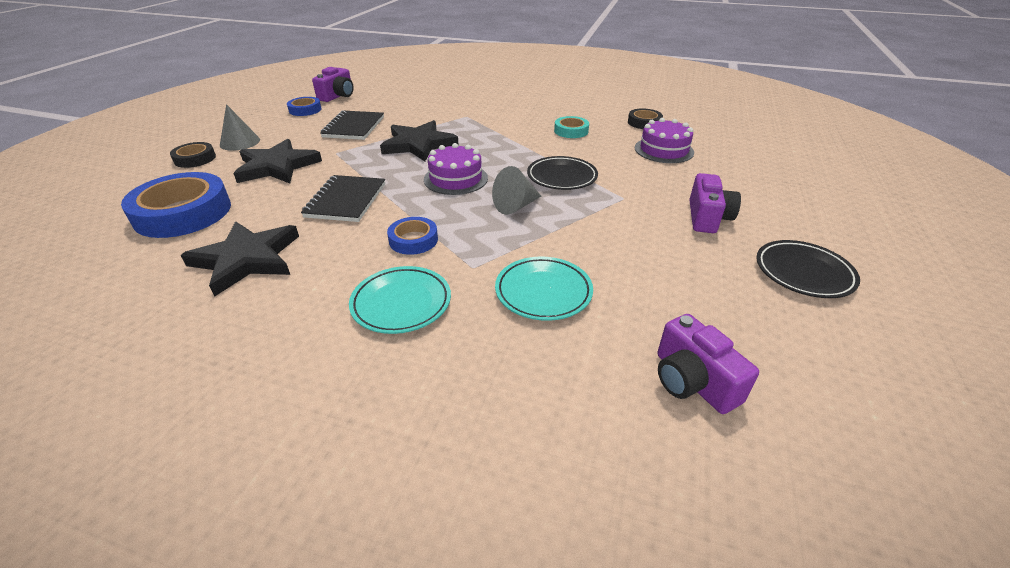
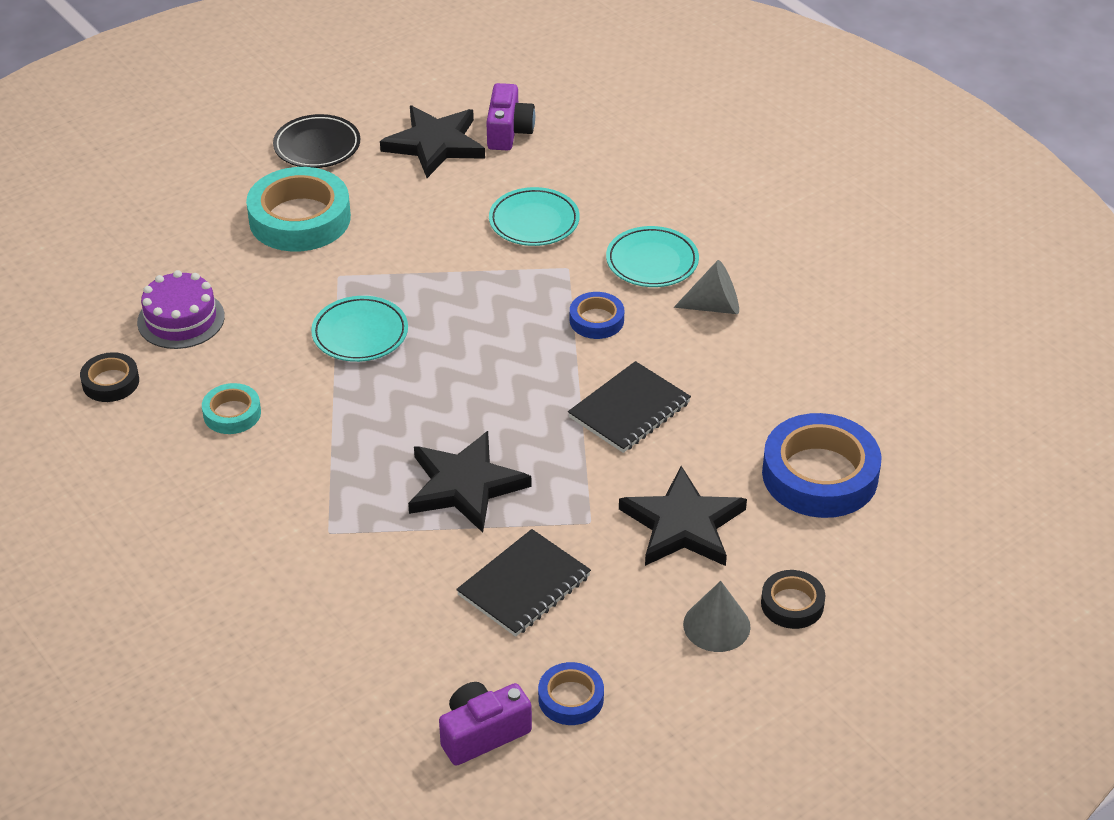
camera: 145 degrees left, 5 degrees up
black star [181,221,299,297] -> black star moved to [380,106,485,178]
purple cake [424,143,488,195] -> none
grey cone [492,166,541,215] -> grey cone moved to [674,260,739,314]
black plate [527,156,598,190] -> turquoise plate [311,296,408,362]
purple camera [689,173,741,233] -> turquoise tape [246,167,351,252]

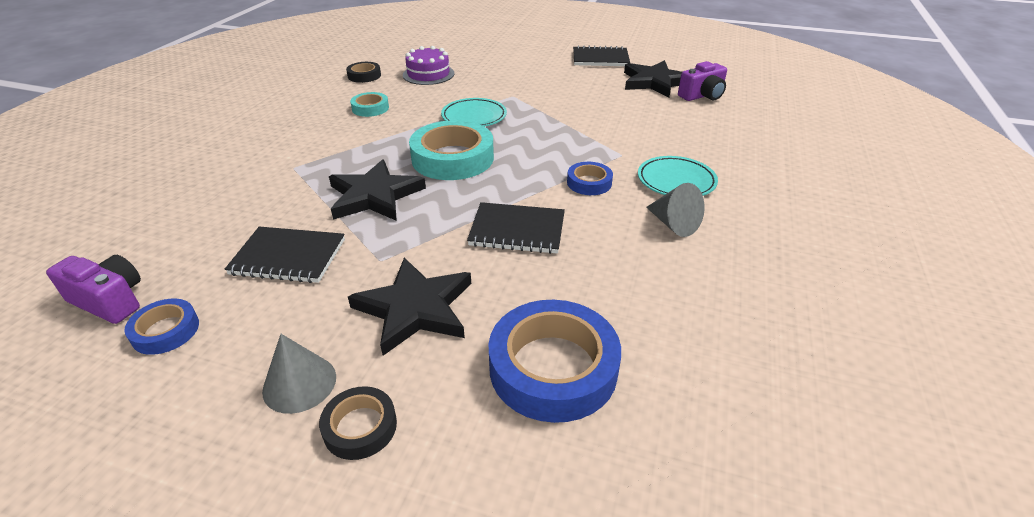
camera: 55 degrees right, 5 degrees down
turquoise tape [246,167,351,252] -> turquoise tape moved to [409,120,494,180]
black plate [273,114,360,168] -> black notebook [573,45,630,66]
turquoise plate [489,187,580,246] -> none

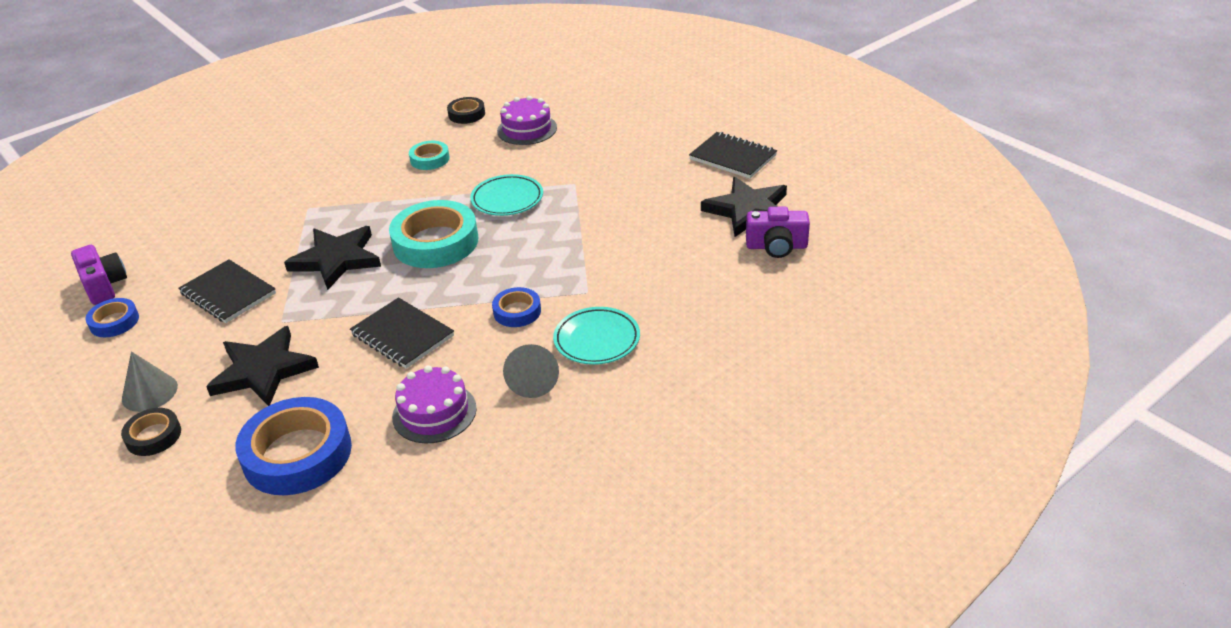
camera: 35 degrees right, 0 degrees up
none -> purple cake [392,365,477,443]

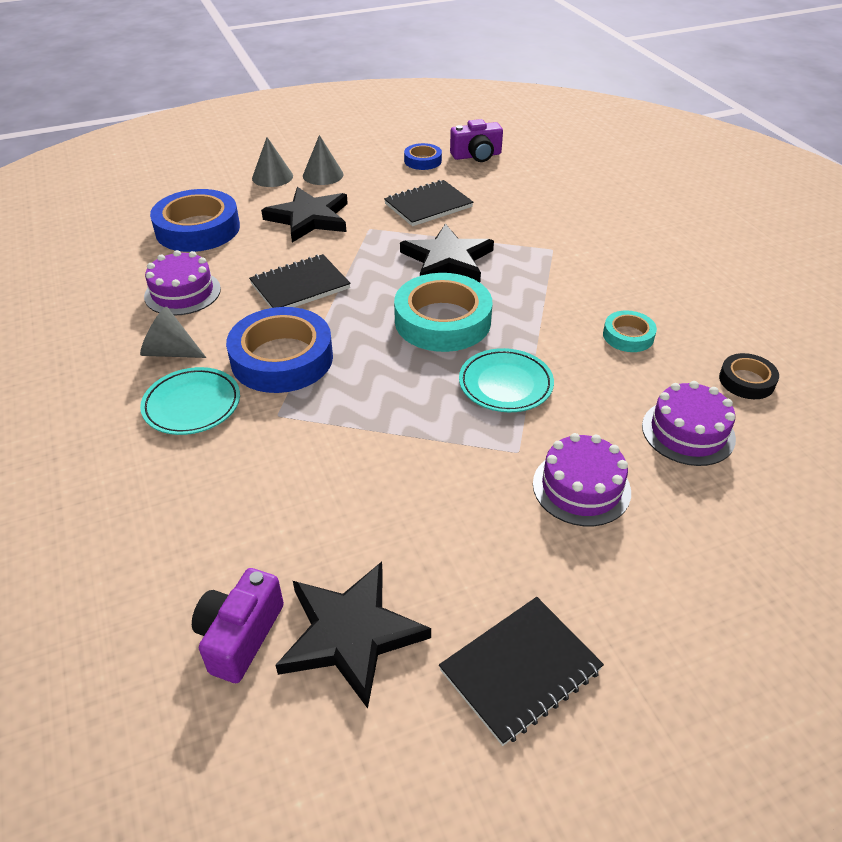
camera: 105 degrees right, 5 degrees up
black tape [121,408,181,456] -> grey cone [252,137,293,187]
blue tape [492,287,541,327] -> blue tape [226,307,333,393], size x1.96
none -> purple cake [533,433,631,526]

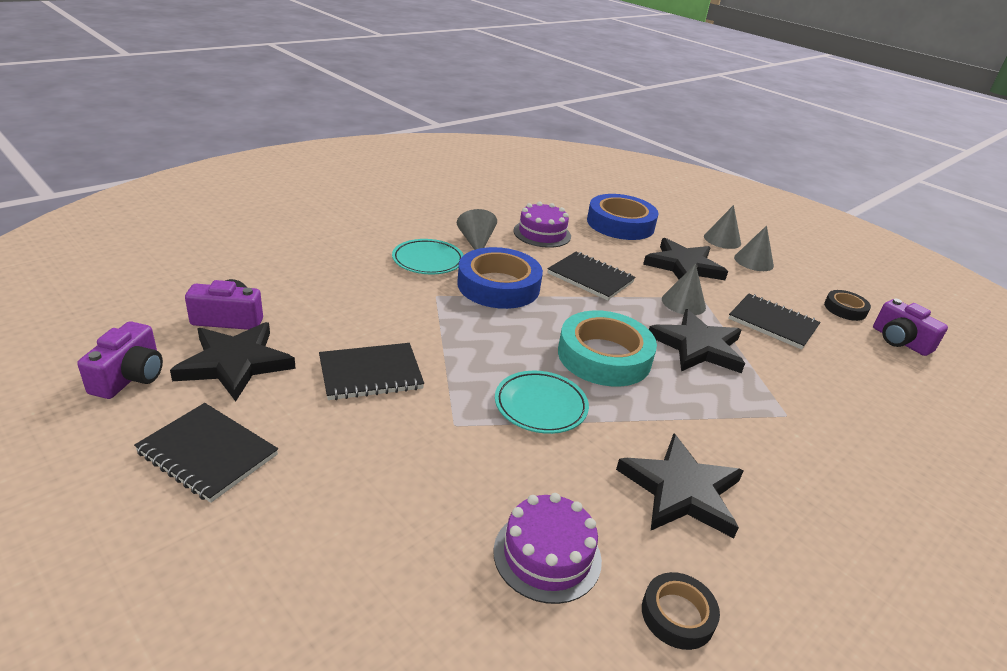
camera: 65 degrees right, 10 degrees down
blue tape [404,143,442,170] -> black tape [824,290,871,321]
purple cake [533,433,631,526] -> none
turquoise tape [603,311,657,352] -> black star [616,433,743,538]
none -> purple camera [77,321,163,399]
none -> black notebook [319,343,424,400]
none -> grey cone [662,264,706,315]

